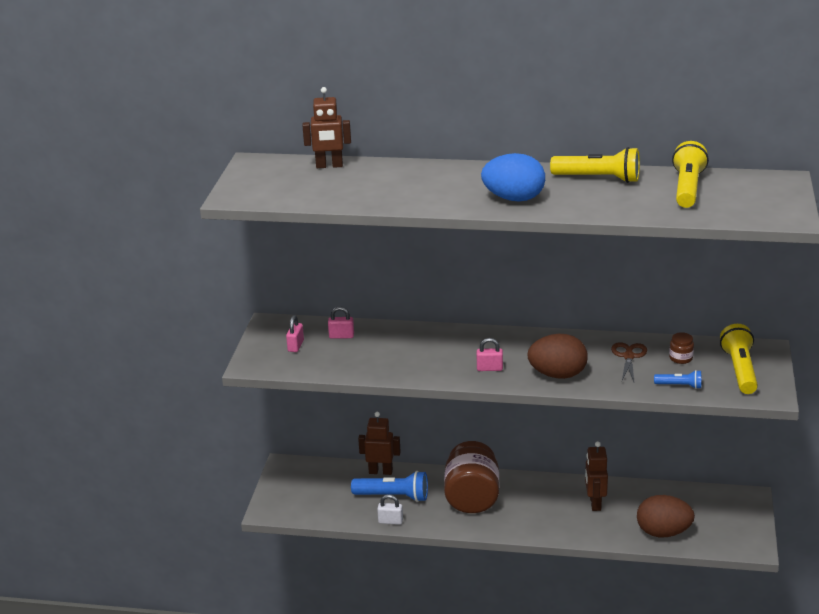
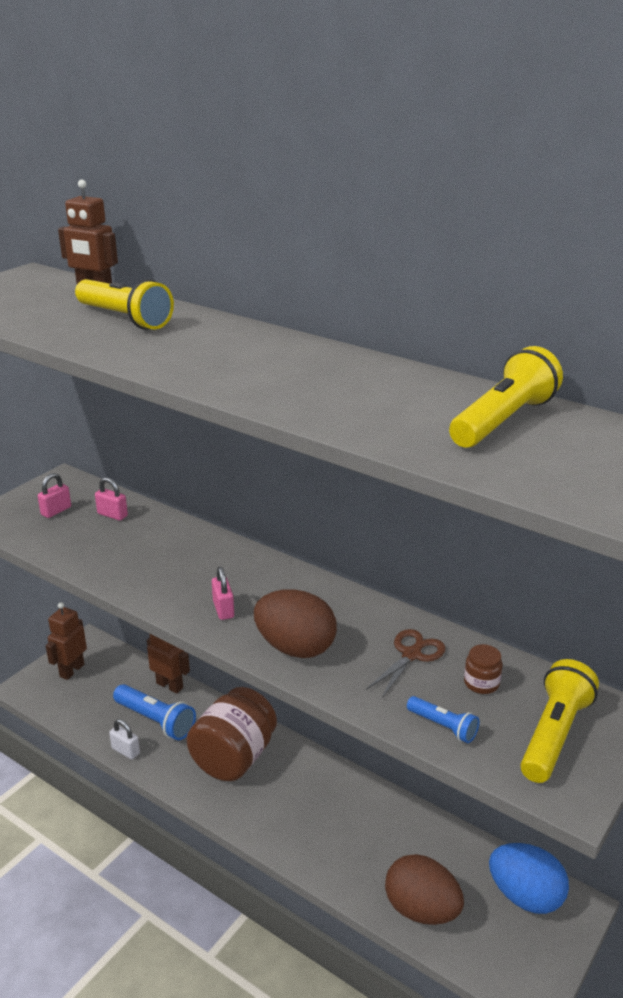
camera: 25 degrees right, 0 degrees up
pink padlock [477,338,503,371] -> pink padlock turned 45 degrees clockwise [212,567,234,620]
blue egg [481,153,545,201] -> blue egg moved to [489,843,569,914]
yellow flashlight [550,147,640,183] -> yellow flashlight moved to [75,279,174,330]
brown robot [585,441,608,511] -> brown robot moved to [46,602,87,680]

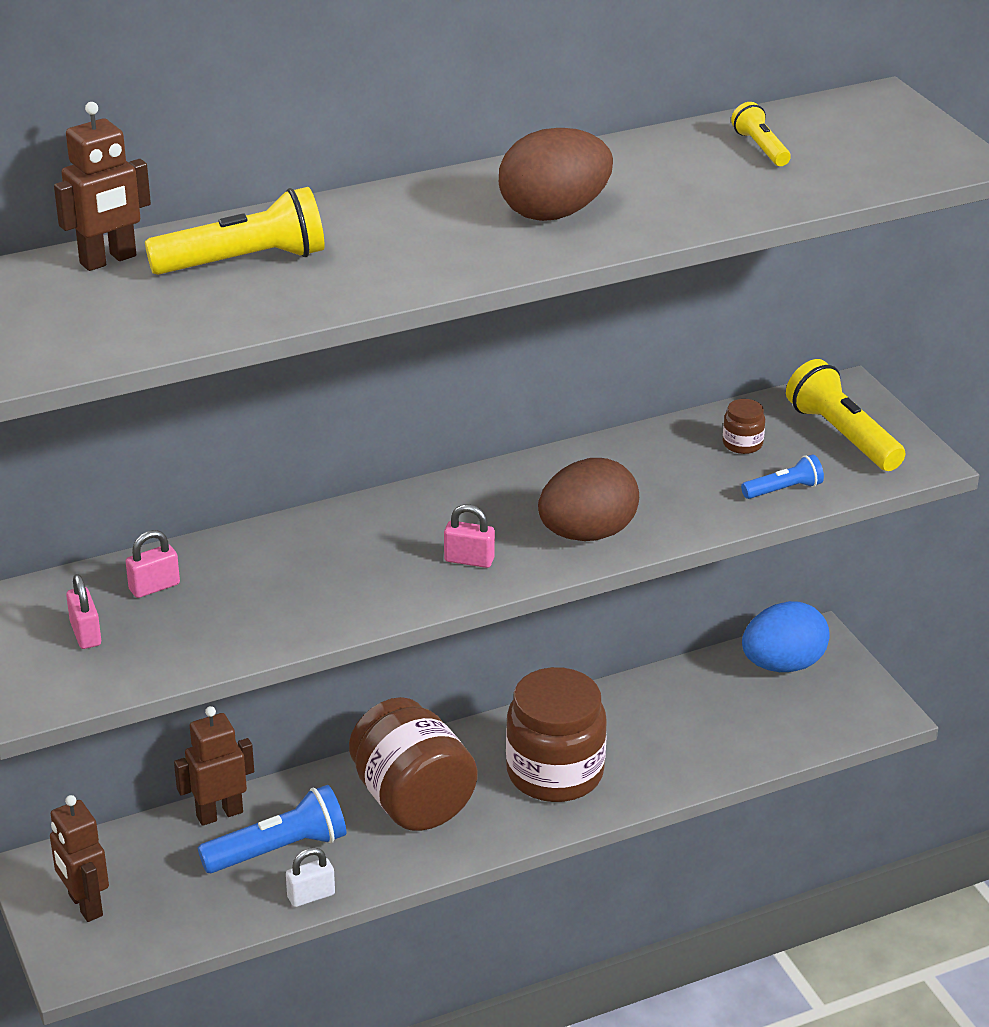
camera: 60 degrees left, 5 degrees up
brown scissors [366,629,446,698] -> none
brown egg [385,854,464,925] -> brown egg moved to [499,128,613,221]
yellow flashlight [449,346,563,447] -> yellow flashlight [731,102,791,166], size x0.55
none -> brown jar [506,667,607,802]

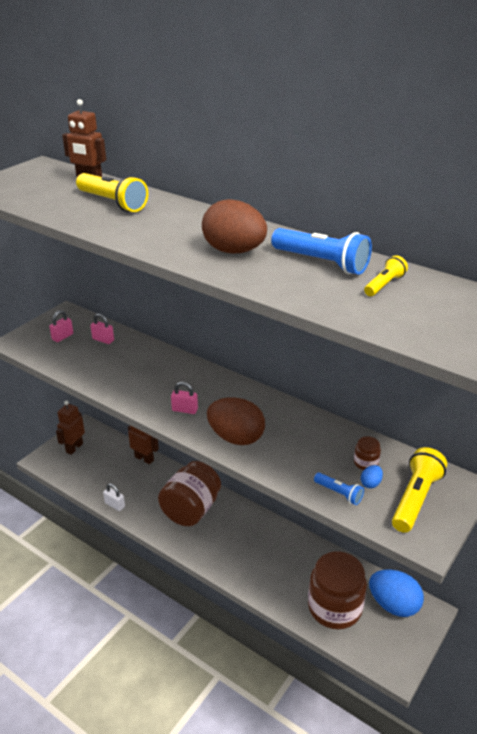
camera: 60 degrees right, 0 degrees up
blue flashlight [198,785,346,873] -> blue flashlight moved to [271,228,372,275]
pink padlock [444,505,495,568] -> pink padlock turned 60 degrees counterclockwise [171,382,198,414]
brown jar [506,667,607,802] -> brown jar moved to [308,552,367,629]
none -> blue egg [361,465,383,488]

